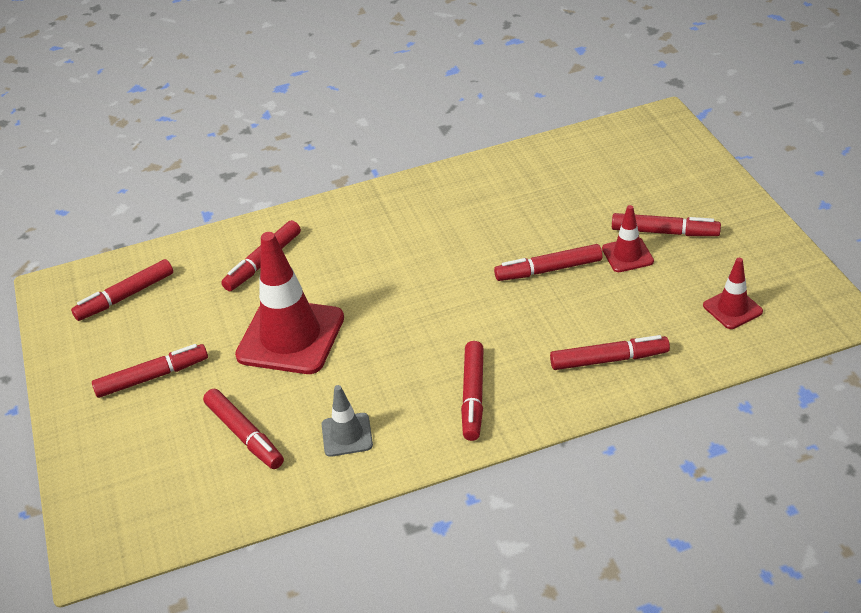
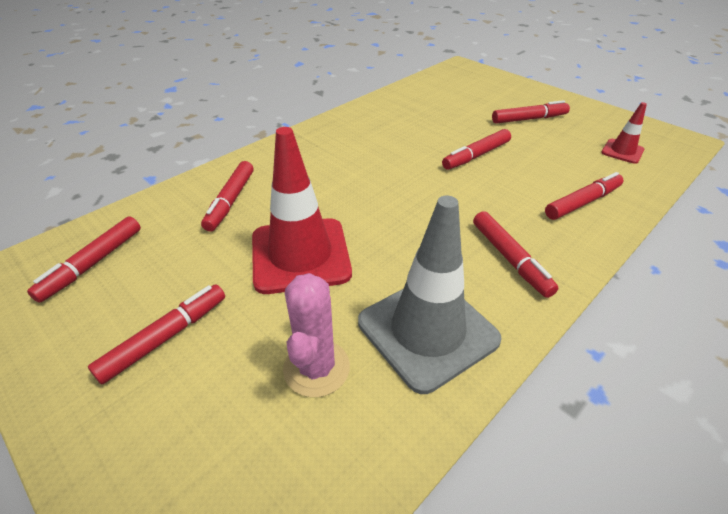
camera: 30 degrees left, 0 degrees up
red marker [203,389,284,469] -> pink cactus [283,273,350,397]
grey traffic cone [322,385,373,457] -> grey traffic cone [358,195,502,394], size x2.05
red traffic cone [602,205,654,272] -> none

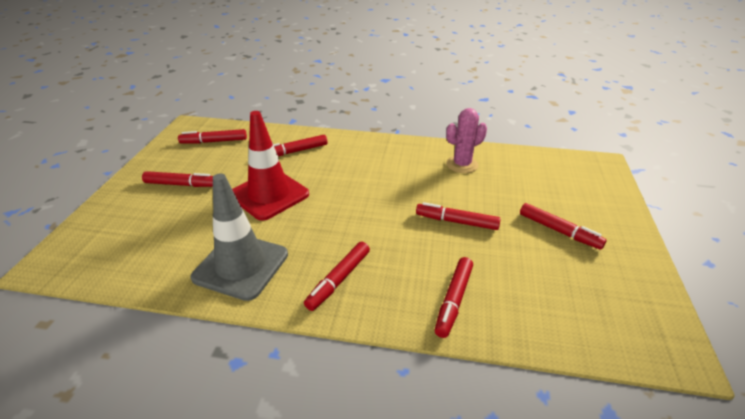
camera: 55 degrees right, 5 degrees down
pink cactus [283,273,350,397] -> pink cactus moved to [446,108,487,173]
red marker [545,172,624,220] -> red marker turned 90 degrees clockwise [435,257,473,338]
red traffic cone [601,102,647,164] -> none

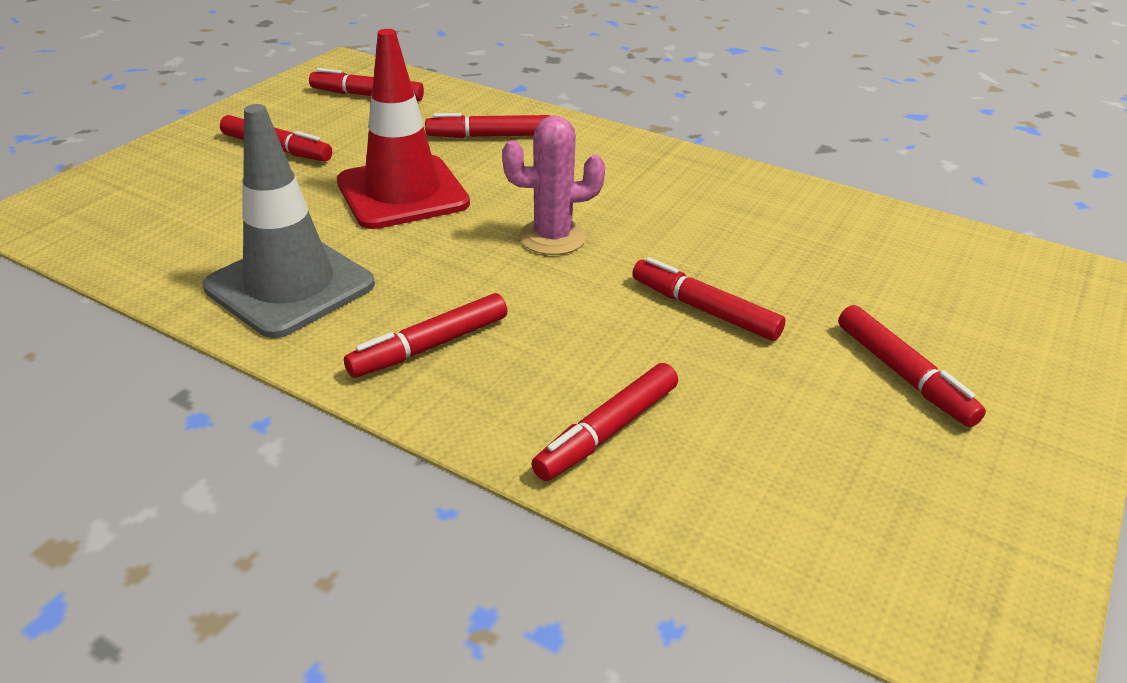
camera: 20 degrees right, 0 degrees up
pink cactus [446,108,487,173] -> pink cactus moved to [502,115,605,255]

